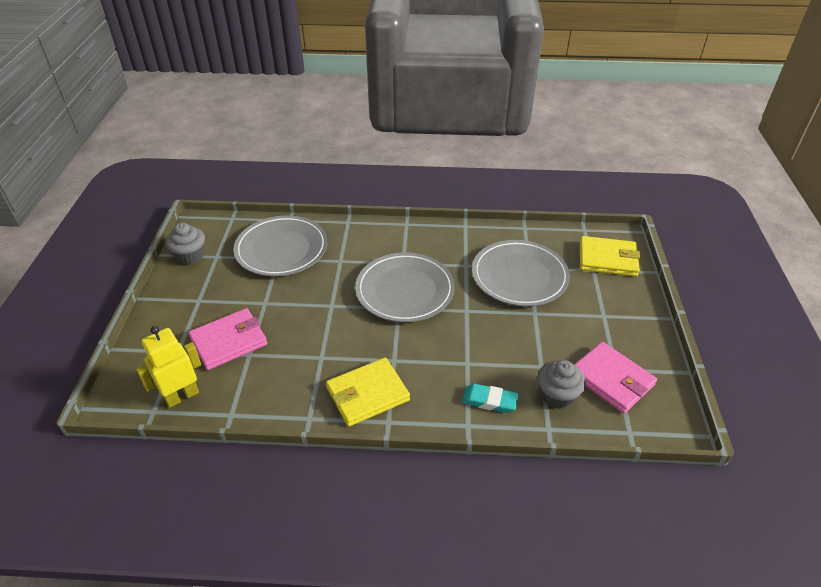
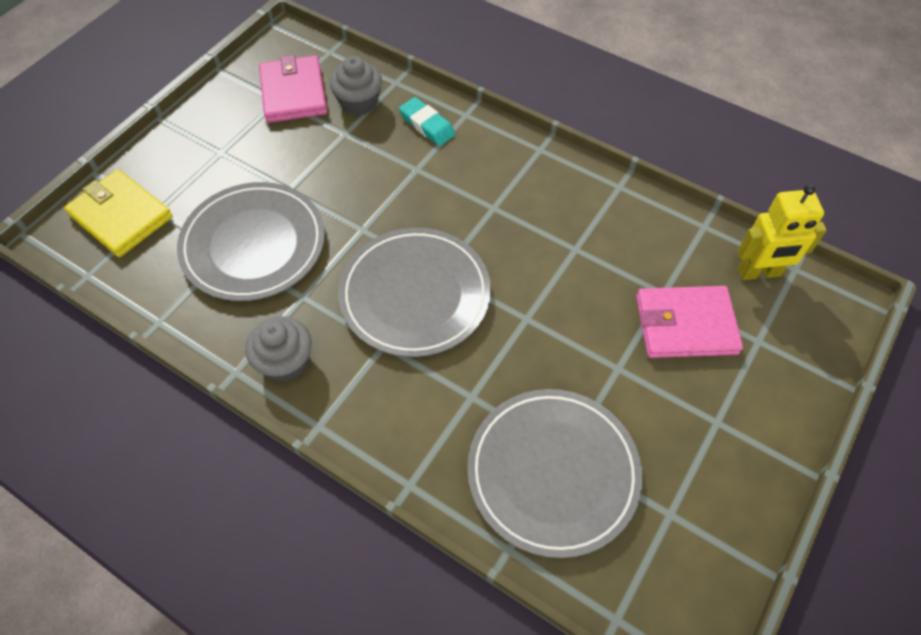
camera: 150 degrees left, 15 degrees up
grey cupcake [166,223,205,264] -> grey cupcake moved to [245,316,312,382]
yellow wallet [326,358,410,426] -> none

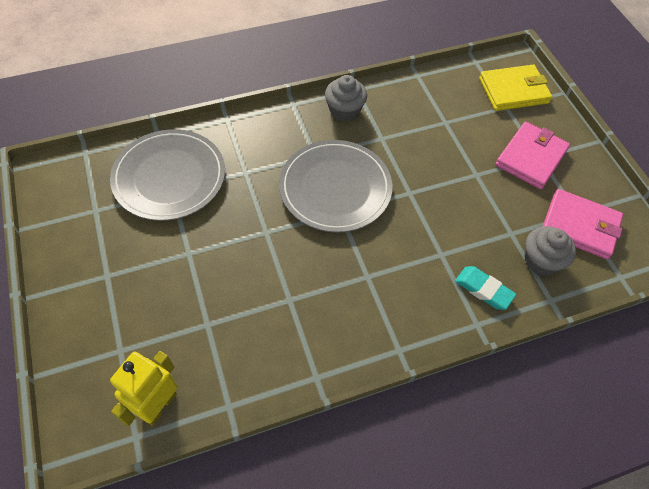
camera: 125 degrees right, 0 degrees up
grey plate [177,182,325,301] -> none
turquoise eraser [399,97,456,146] -> turquoise eraser turned 45 degrees clockwise [455,266,516,310]
pink wallet [636,286,743,358] -> pink wallet moved to [495,122,570,189]

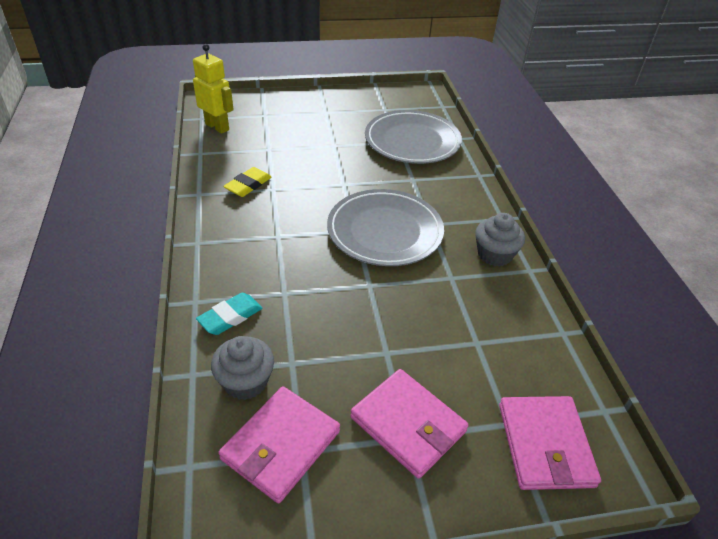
camera: 100 degrees right, 15 degrees down
yellow wallet [479,65,552,111] -> pink wallet [499,396,601,490]
none -> yellow eraser [223,167,272,197]

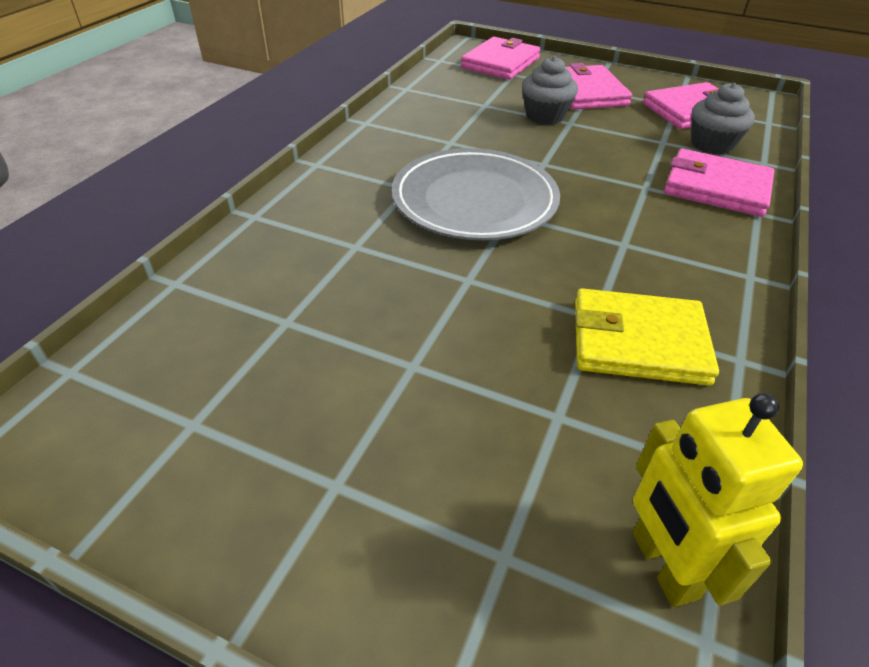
camera: 145 degrees left, 0 degrees up
turquoise eraser [196,293,263,335] -> pink wallet [664,148,774,217]
yellow eraser [223,167,272,197] -> yellow wallet [575,288,719,386]
grey plate [365,110,462,164] -> none
grey cupcake [475,213,525,266] -> grey cupcake moved to [522,56,578,125]

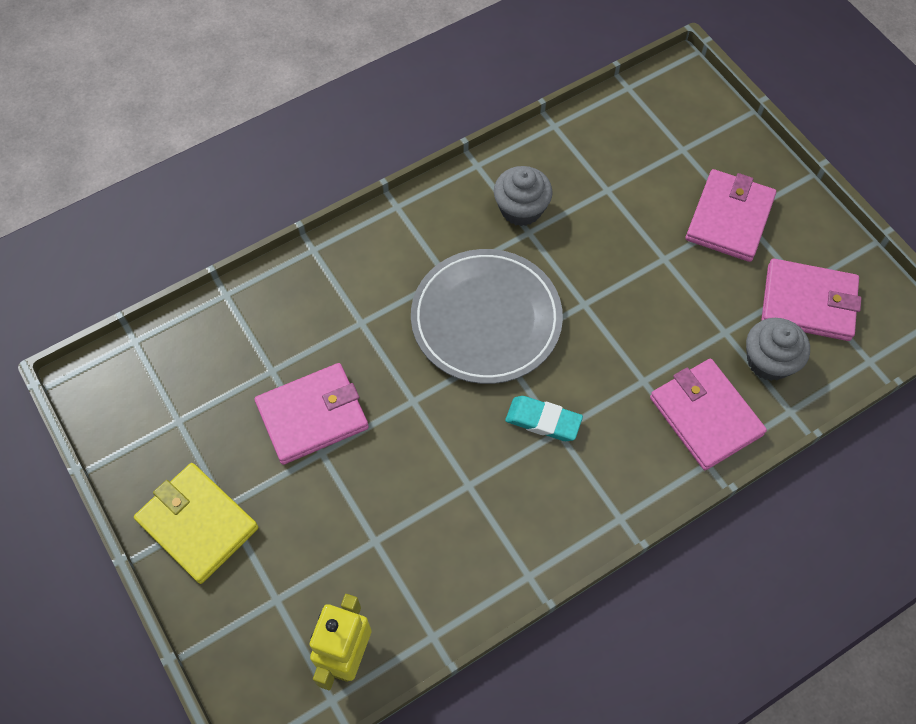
camera: 35 degrees right, 20 degrees up
pink wallet [461,37,541,80] -> pink wallet moved to [255,363,369,465]
grey cupcake [522,56,578,125] -> grey cupcake moved to [494,166,553,226]
yellow wallet [575,288,719,386] -> yellow wallet moved to [134,463,258,584]
none -> turquoise eraser [505,396,583,441]

